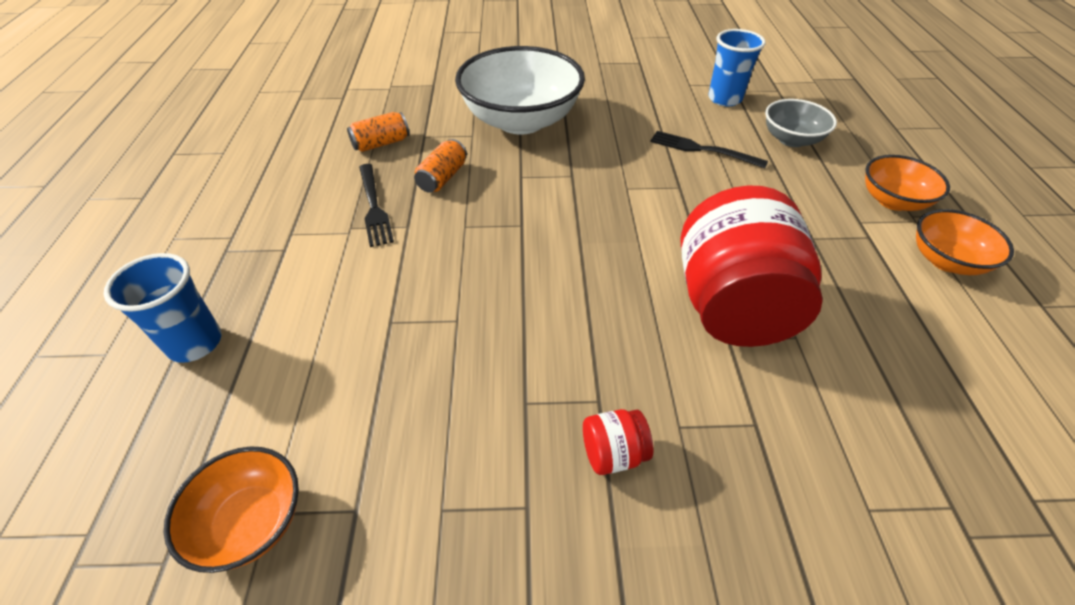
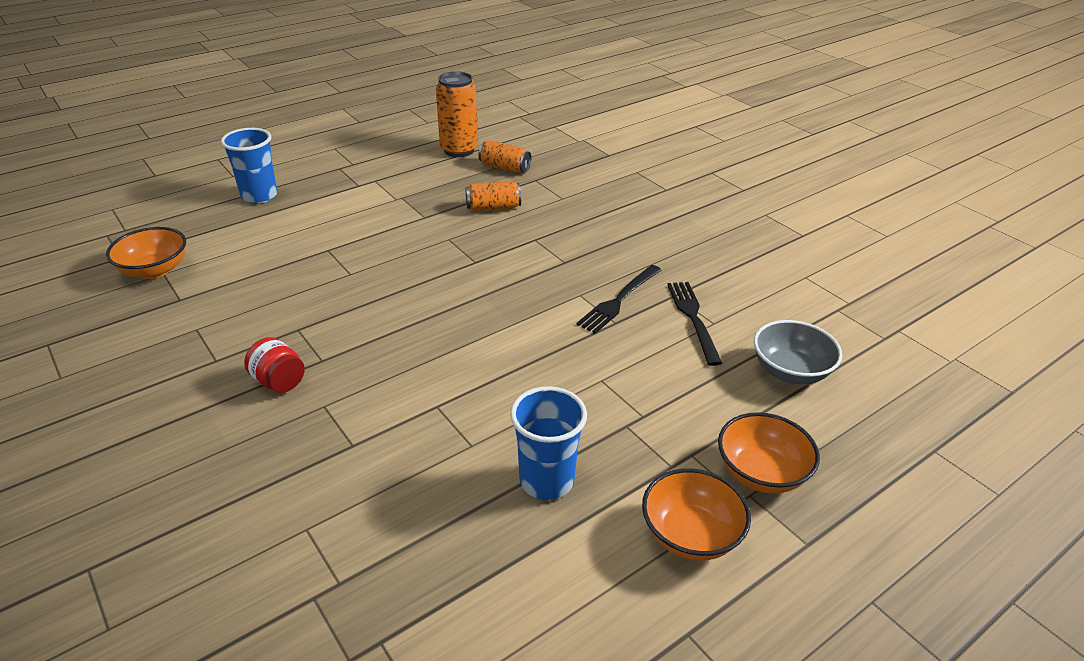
camera: 55 degrees right, 10 degrees down
black fork [359,164,394,247] -> black fork moved to [576,265,661,334]
white bowl [455,46,585,134] -> none
red jar [680,185,823,347] -> none
blue cup [708,29,765,107] -> blue cup moved to [510,386,587,500]
none -> orange can [436,71,478,157]

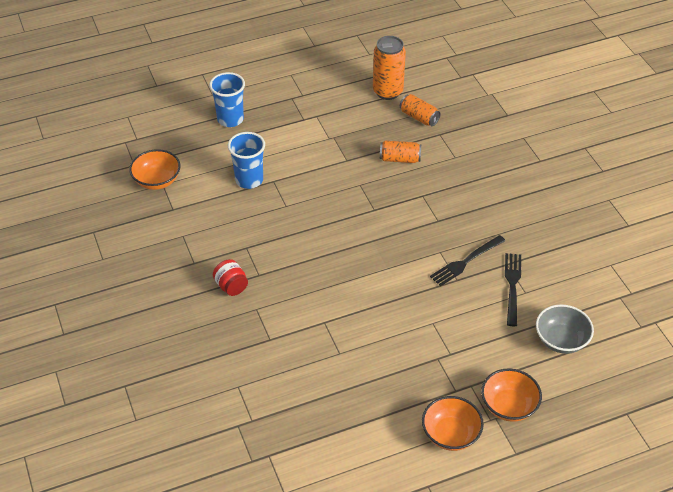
camera: 15 degrees right, 10 degrees up
blue cup [510,386,587,500] -> blue cup moved to [228,132,265,189]

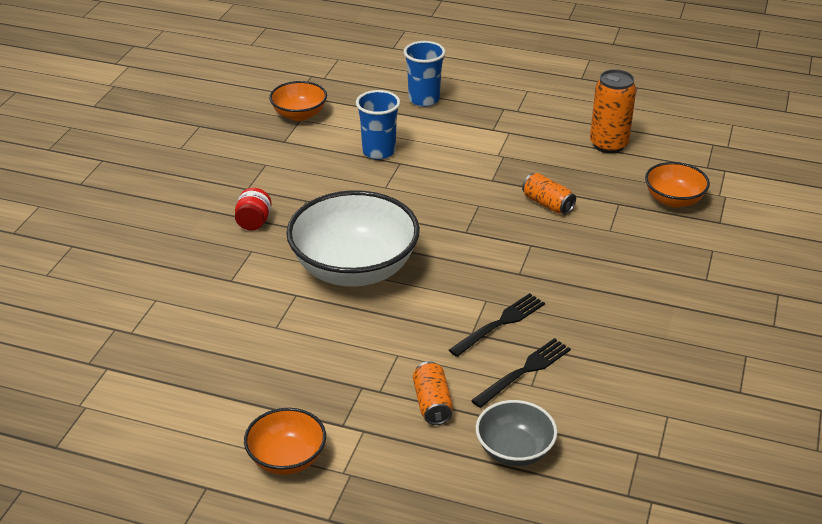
camera: 40 degrees right, 10 degrees down
orange can [400,94,441,126] -> orange can moved to [413,361,453,425]
black fork [430,235,505,287] -> black fork turned 135 degrees clockwise [449,293,545,357]
orange bowl [481,368,542,422] -> orange bowl moved to [645,162,710,208]
none -> white bowl [286,190,420,287]

